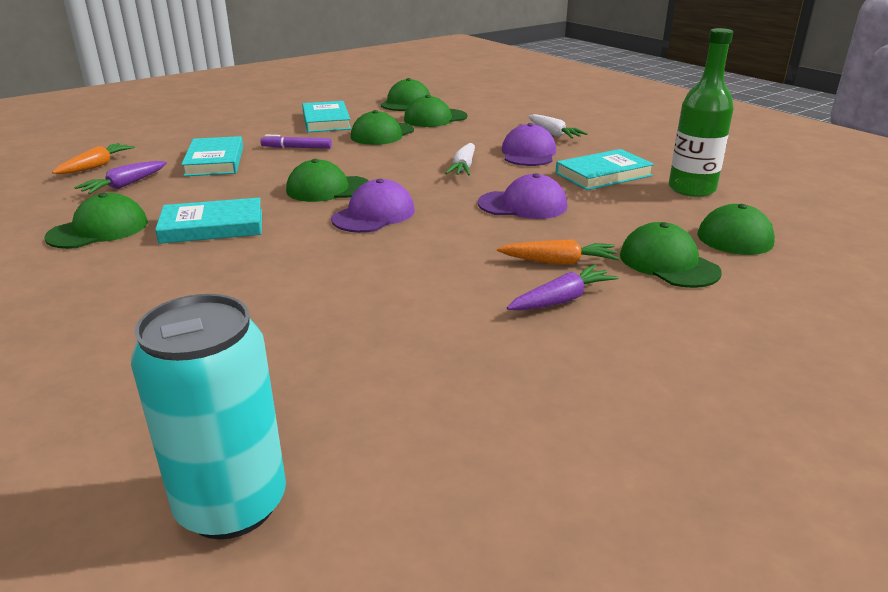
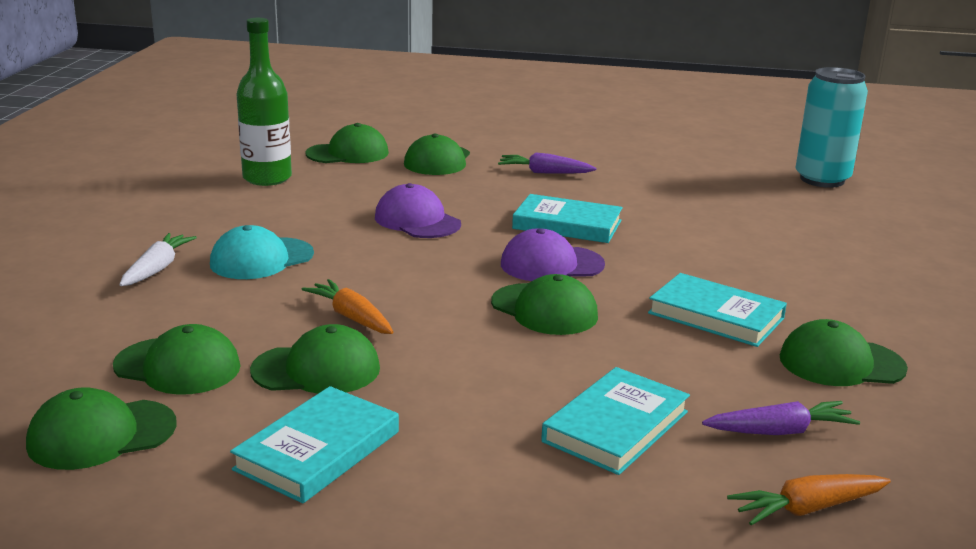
camera: 135 degrees left, 5 degrees down
purple marker [260,135,332,149] -> none
white carrot [445,143,475,176] -> none
orange carrot [497,239,619,264] -> orange carrot moved to [301,279,393,334]
purple cap [502,123,556,166] -> turquoise cap [210,225,314,279]
turquoise book [556,149,654,190] -> turquoise book moved to [512,194,623,243]

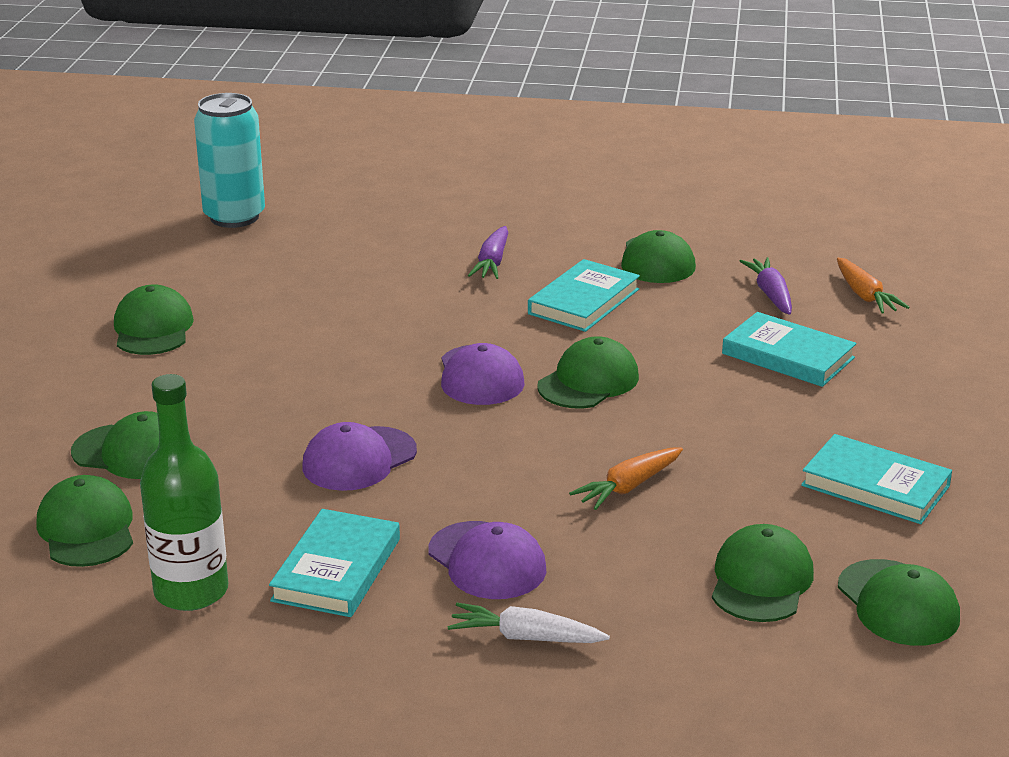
camera: 90 degrees left, 5 degrees up
turquoise cap [210,225,314,279] -> purple cap [428,521,546,599]
green cap [250,324,380,394] -> green cap moved to [114,285,194,355]
purple carrot [498,152,596,174] -> purple carrot moved to [468,226,508,279]
turquoise book [512,194,623,243] -> turquoise book moved to [269,509,400,617]

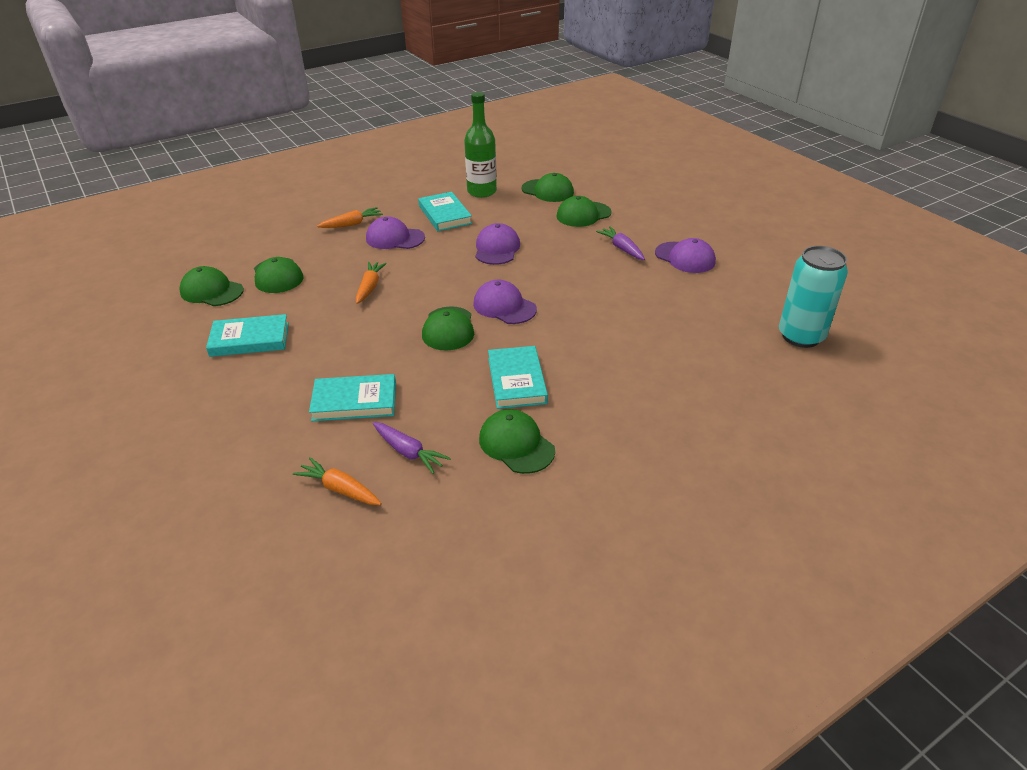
camera: 140 degrees right, 10 degrees up
green cap [114,285,194,355] -> purple cap [655,238,716,273]
white carrot [448,603,610,643] -> orange carrot [317,207,383,228]
purple carrot [468,226,508,279] -> purple carrot moved to [596,226,645,260]

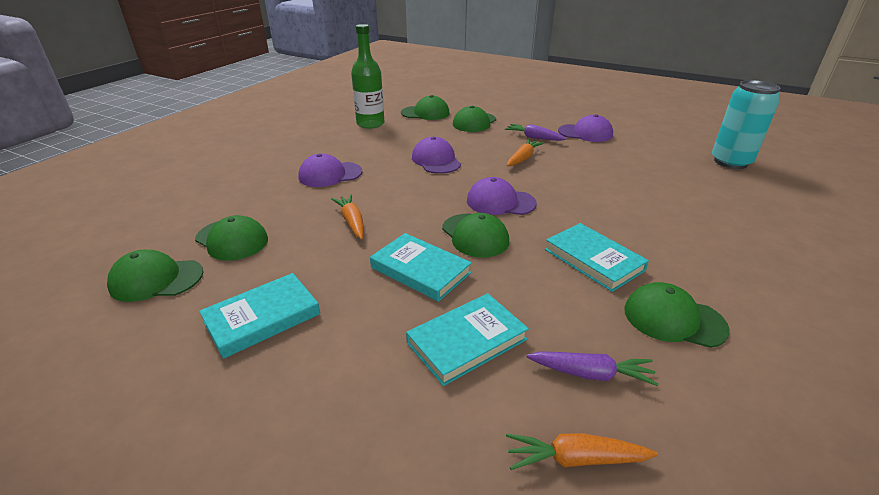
camera: 30 degrees left, 5 degrees down
orange carrot [317,207,383,228] -> orange carrot moved to [507,139,544,166]
turquoise book [418,192,472,231] -> turquoise book moved to [370,233,472,302]

